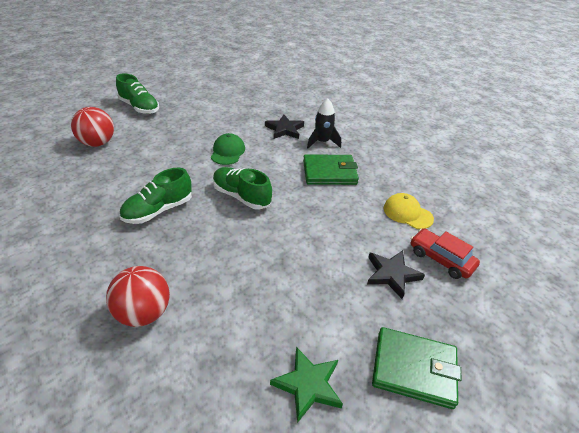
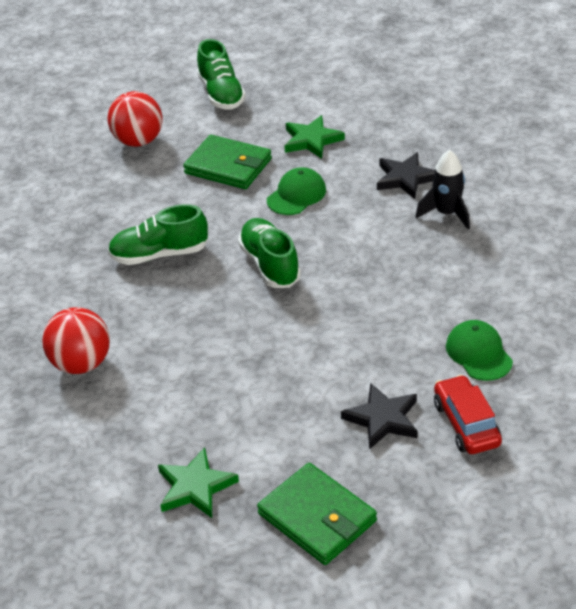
camera: 35 degrees right, 0 degrees up
green wallet [303,154,359,185] -> green wallet moved to [183,135,272,189]
yellow cap [383,193,434,229] -> green cap [446,320,513,381]
none -> green star [285,115,345,159]

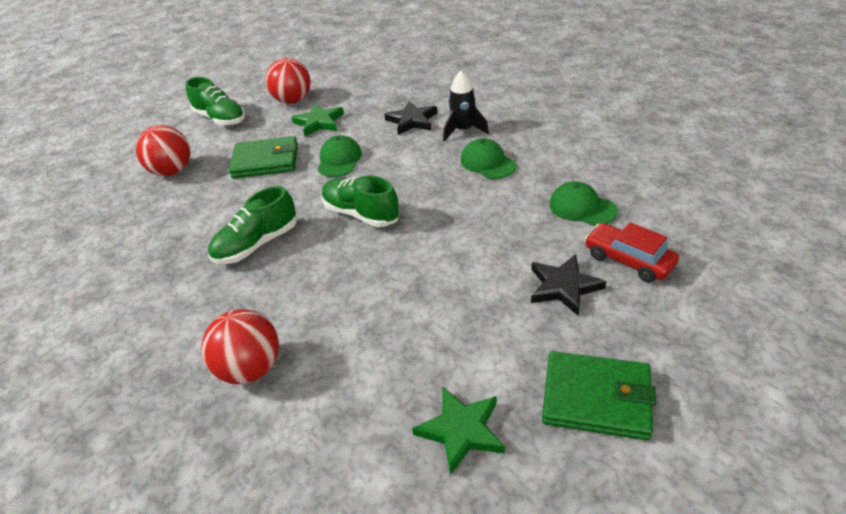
camera: 30 degrees left, 0 degrees up
none -> red ball [266,58,311,104]
none -> green cap [461,138,516,179]

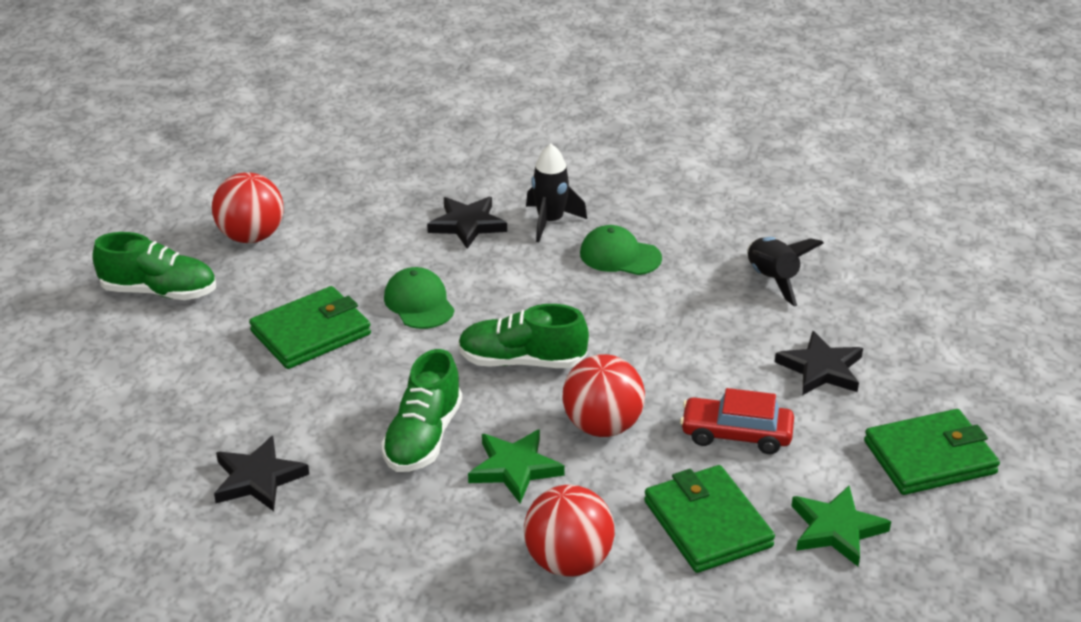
camera: 35 degrees left, 5 degrees down
red ball [136,125,190,176] -> red ball moved to [562,354,645,437]
green star [291,103,344,137] -> green star moved to [468,429,565,503]
green cap [549,181,618,226] -> black rocket [747,237,824,307]
red car [585,222,679,282] -> red car moved to [680,388,794,454]
none -> black star [214,436,309,511]
none -> green wallet [644,465,775,573]

